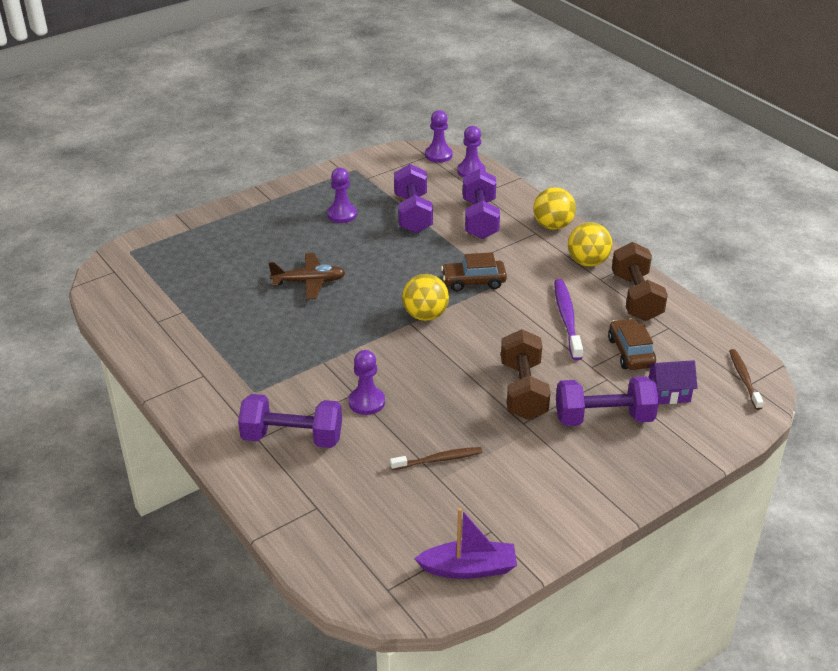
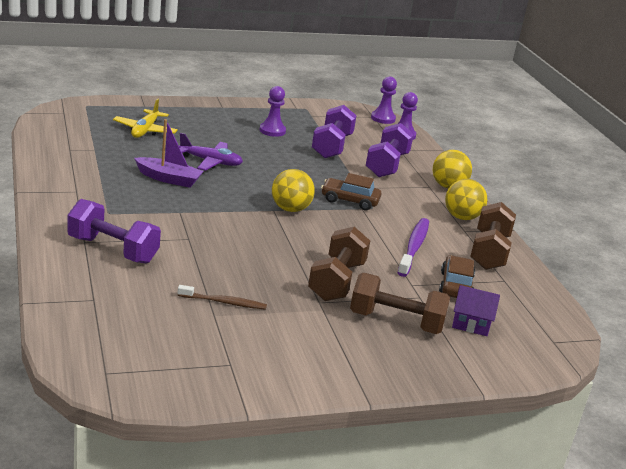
camera: 15 degrees right, 10 degrees down
brown plane [268,253,345,300] -> purple plane [179,133,243,171]
purple pawn [349,350,385,415] -> none
purple boat [414,508,517,579] -> purple boat moved to [134,119,204,188]
purple dumbbell [556,376,659,426] -> brown dumbbell [350,273,450,334]
brown toothbrush [729,349,764,410] -> none
none -> yellow plane [113,99,178,138]

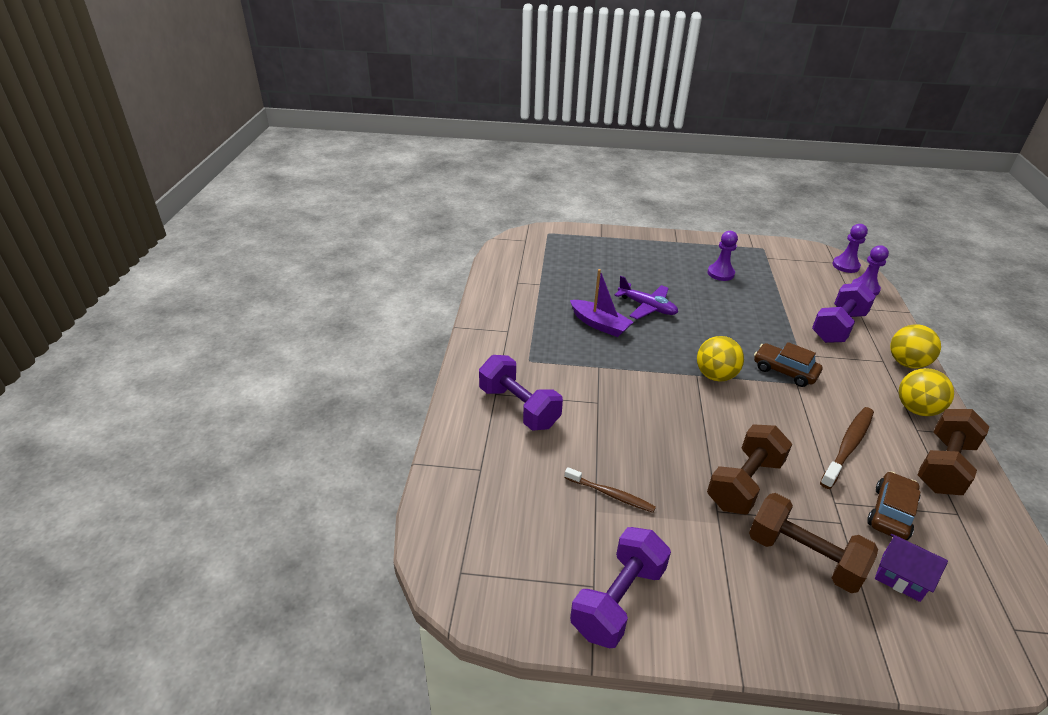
camera: 25 degrees right, 10 degrees up
yellow plane [113,99,178,138] -> none
purple dumbbell [312,105,357,158] -> purple dumbbell moved to [570,527,671,648]
purple toothbrush [398,218,429,277] -> brown toothbrush [820,407,874,489]

